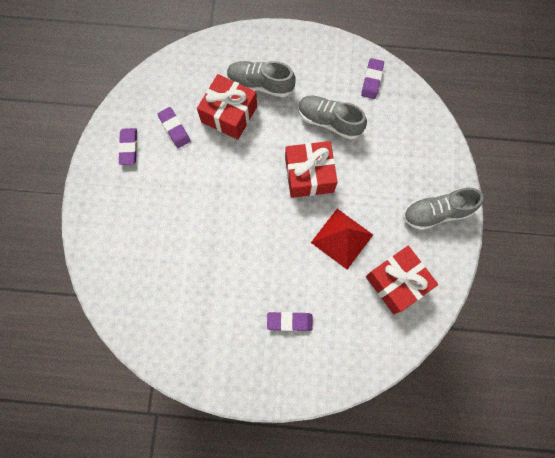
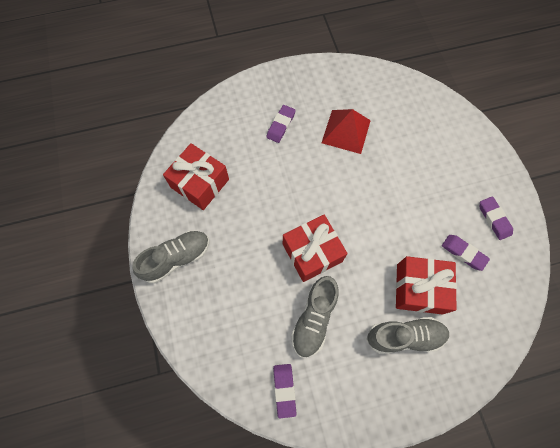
camera: 160 degrees right, 5 degrees down
purple eraser [267,312,312,331] -> purple eraser turned 45 degrees counterclockwise [266,105,296,143]
grey shoe [298,95,367,140] -> grey shoe turned 105 degrees clockwise [291,276,338,357]
red pyramid [311,209,373,269] -> red pyramid moved to [322,109,371,154]

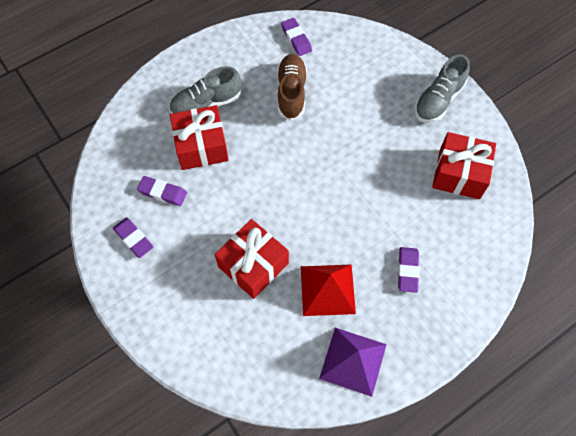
camera: 160 degrees right, 5 degrees down
red gift [283,215,348,282] -> red gift moved to [215,219,289,299]
grey shoe [291,276,338,357] -> brown shoe [277,54,307,121]
none -> purple pyramid [319,328,387,397]

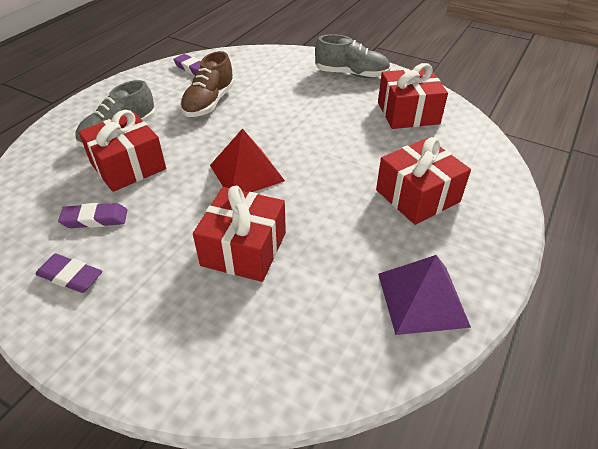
camera: 25 degrees left, 20 degrees down
brown shoe [277,54,307,121] -> brown shoe turned 135 degrees counterclockwise [180,51,235,117]
red pyramid [301,264,356,316] -> red pyramid moved to [210,128,285,192]
purple eraser [398,247,419,293] -> red gift [376,137,471,225]
grey shoe [414,54,470,123] -> grey shoe turned 90 degrees counterclockwise [315,34,390,78]

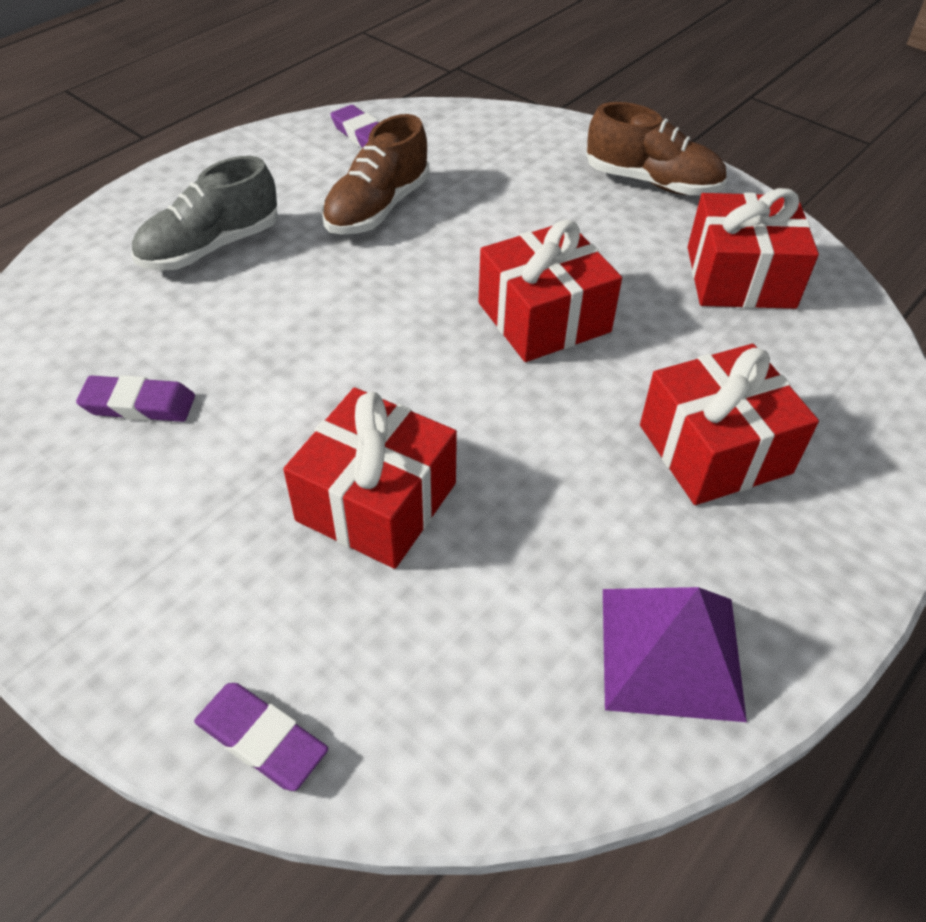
camera: 10 degrees right, 5 degrees up
purple eraser [36,254,102,293] -> purple eraser moved to [194,683,328,791]
red gift [78,110,166,192] -> red gift moved to [478,220,622,362]
red pyramid [210,128,285,192] -> none
grey shoe [315,34,390,78] -> brown shoe [586,102,727,195]

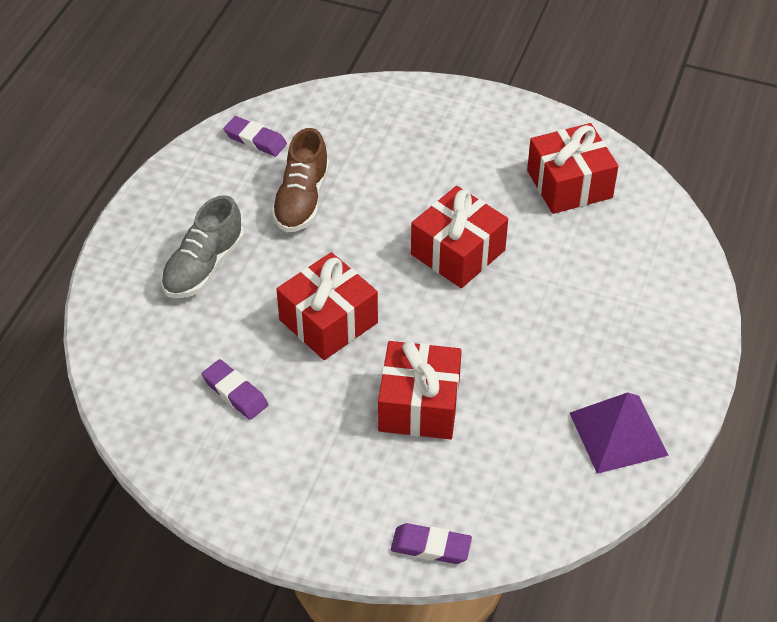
camera: 20 degrees left, 0 degrees up
purple eraser [76,375,195,422] -> purple eraser turned 60 degrees clockwise [202,359,268,420]
brown shoe [586,102,727,195] -> none
red gift [640,344,819,505] -> red gift moved to [276,252,378,360]

